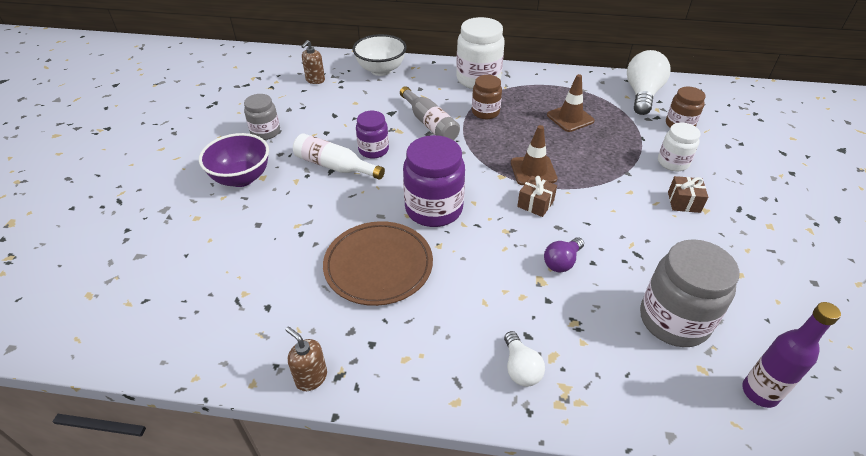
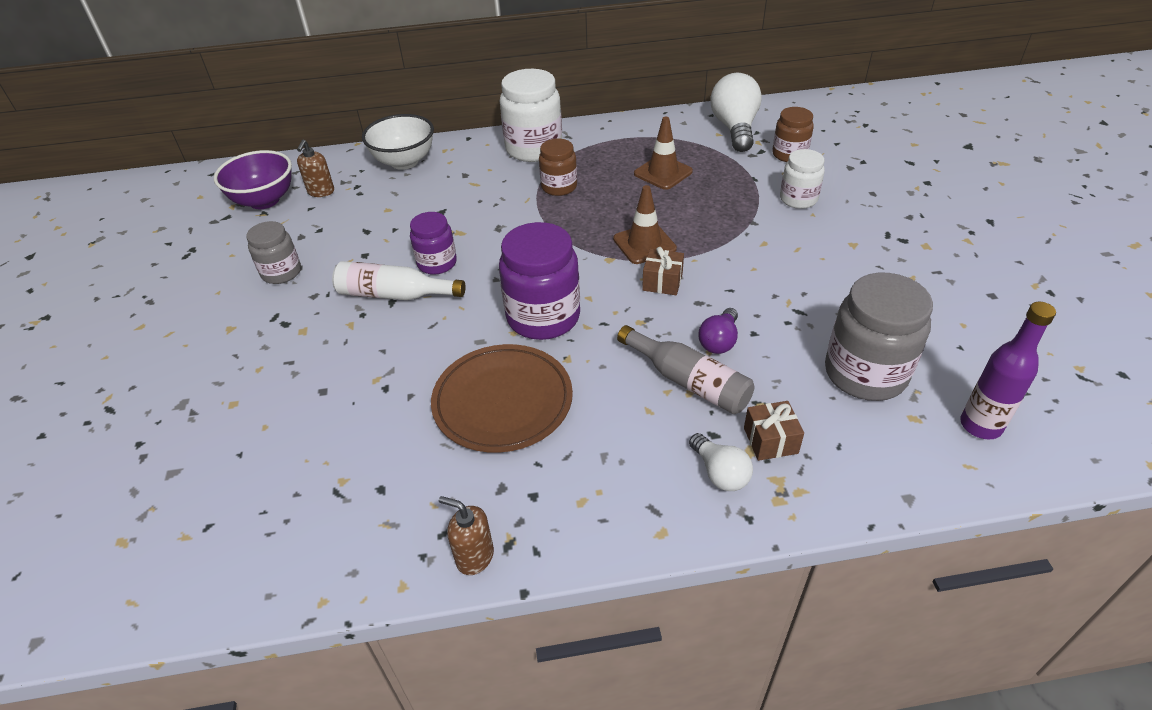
camera: 15 degrees left, 0 degrees up
purple bowl [199,133,269,187] -> purple bowl moved to [214,150,292,209]
grey bottle [400,86,460,140] -> grey bottle moved to [617,325,754,414]
brown gift [668,176,708,213] -> brown gift moved to [744,401,804,461]

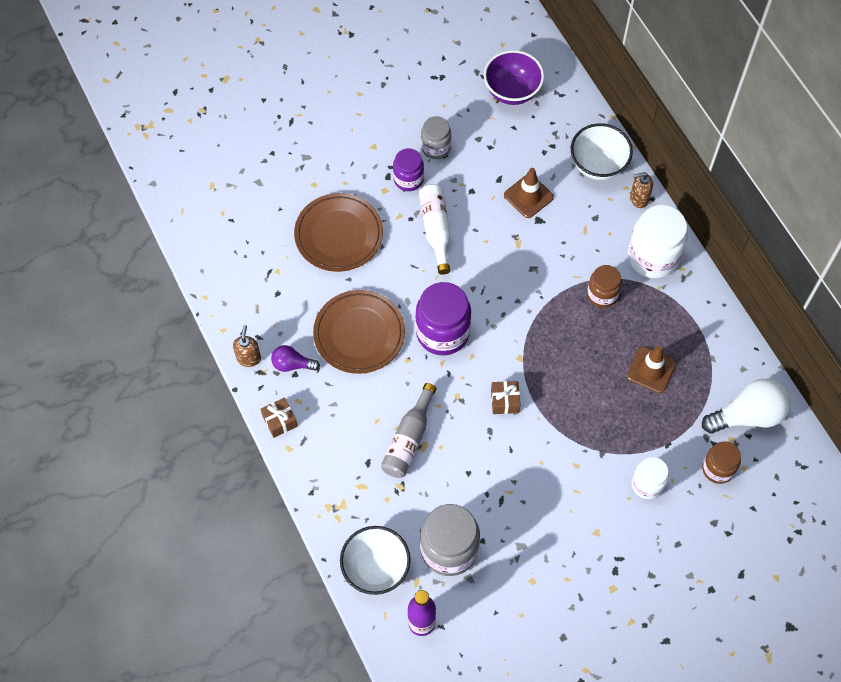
camera: 70 degrees right, 20 degrees up
brown soap dispenser [297,140,334,197] -> brown soap dispenser moved to [630,172,653,208]
purple jar [410,212,457,275] -> purple jar moved to [393,148,424,191]
brown traffic cone [613,185,677,264] -> brown traffic cone moved to [504,168,554,218]
white light bulb [689,433,753,491] -> none
purple light bulb [698,308,738,354] -> purple light bulb moved to [271,345,320,372]
brown gift [744,401,804,461] -> brown gift moved to [261,397,298,438]
none -> brown plate [294,193,383,272]
none -> white bowl [340,526,411,595]

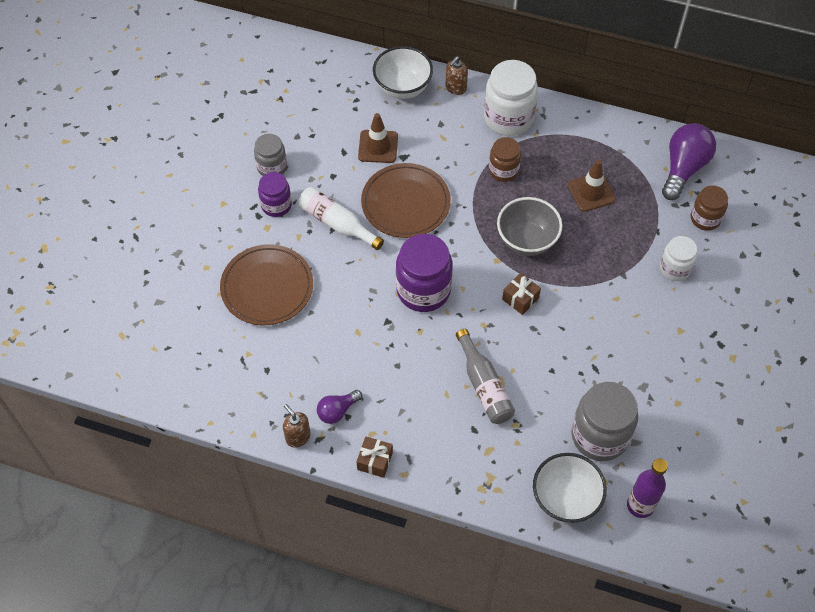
camera: 45 degrees left, 5 degrees down
brown plate [313,290,405,374] -> brown plate moved to [361,163,451,238]
purple bowl [484,50,544,105] -> none
white light bulb [702,379,790,434] -> purple light bulb [662,123,716,200]
none -> grey bowl [497,197,562,256]

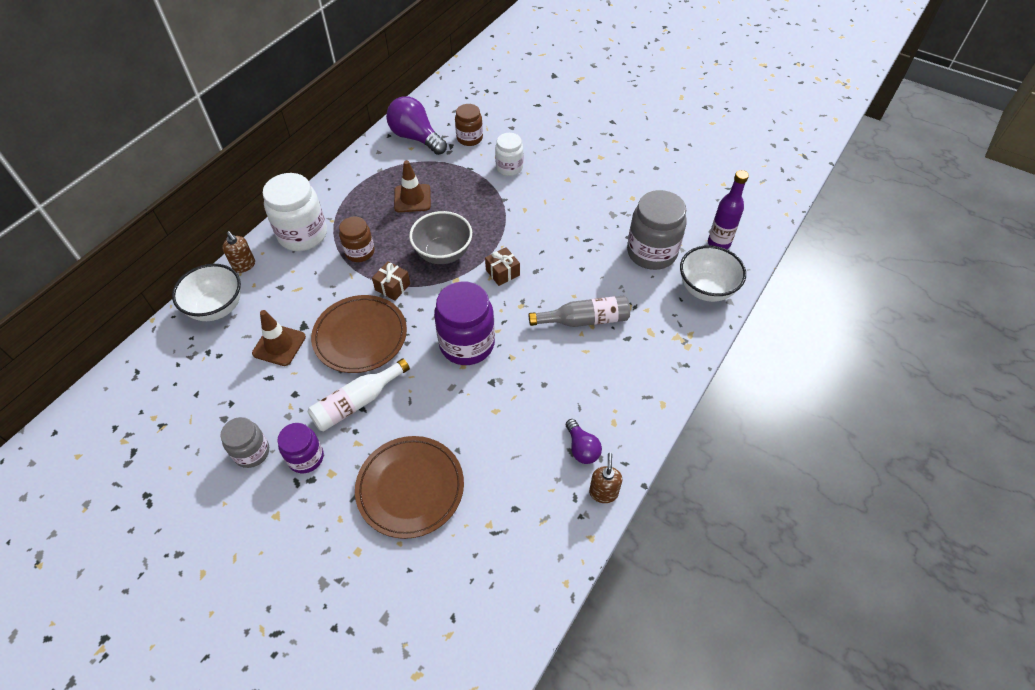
camera: 75 degrees left, 5 degrees down
brown soap dispenser [283,404,311,447] -> brown soap dispenser turned 120 degrees clockwise [589,453,622,503]
brown gift [356,436,393,478] -> brown gift moved to [372,261,410,301]

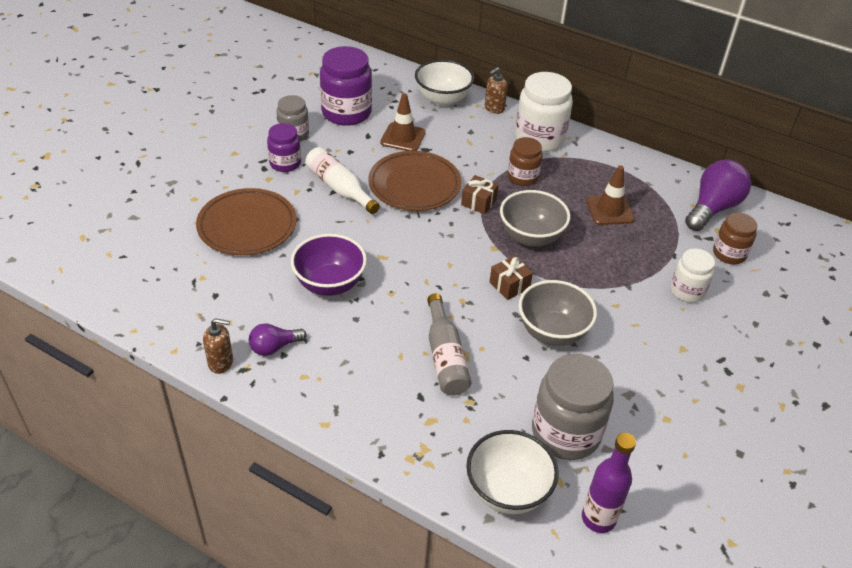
camera: 85 degrees right, 10 degrees down
purple jar [434,281,495,365] -> purple jar moved to [320,46,372,126]
none -> purple bowl [291,234,367,296]
none -> grey bowl [519,280,597,346]

